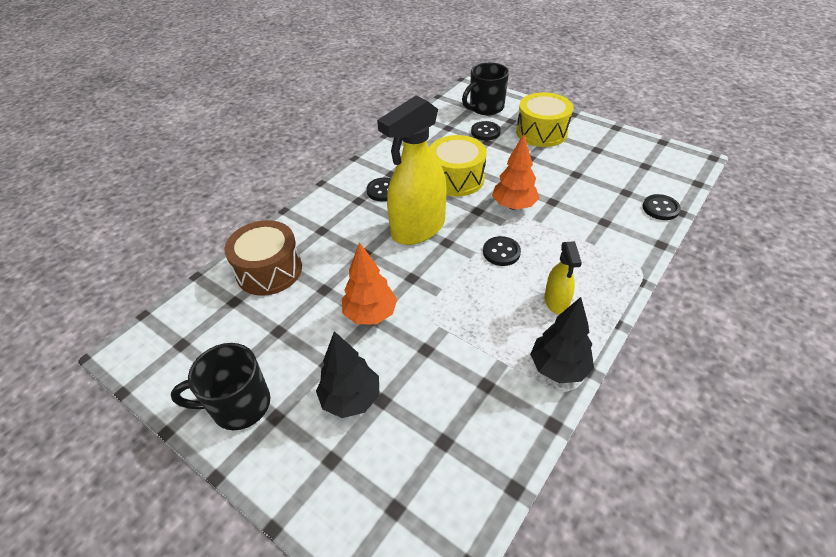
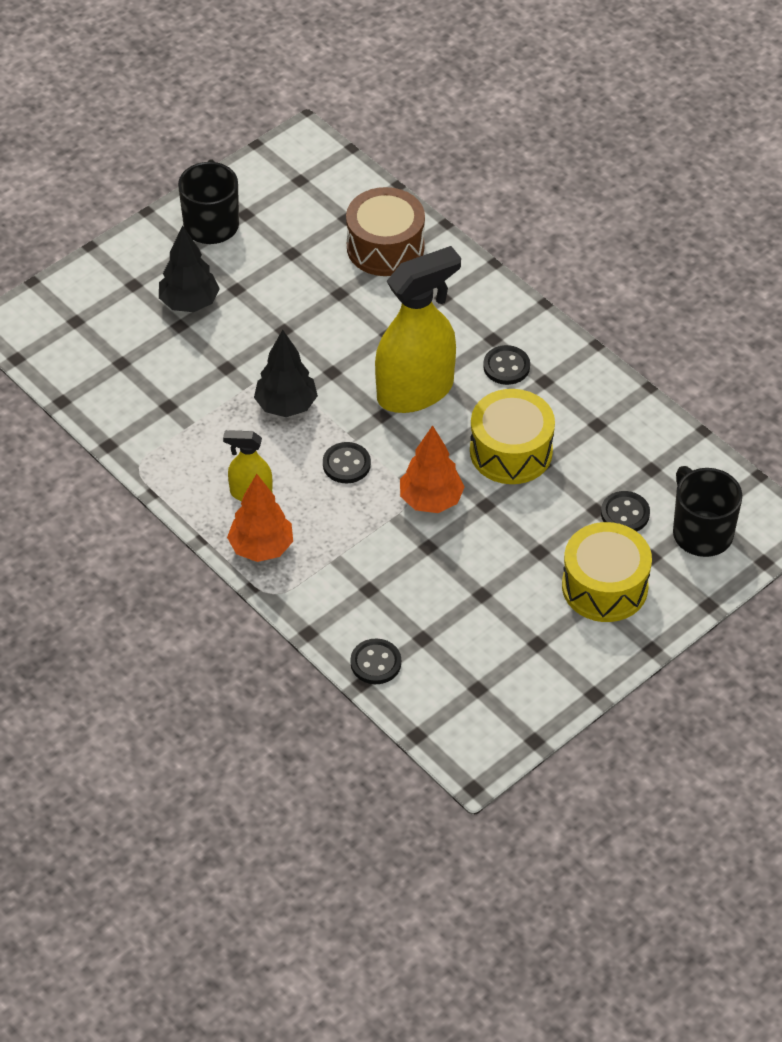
camera: 100 degrees right, 5 degrees up
orange tree [342,242,397,325] -> orange tree moved to [227,474,293,562]
yellow spray bottle [377,95,446,245] -> yellow spray bottle turned 90 degrees clockwise [375,246,461,413]
black tree [530,297,594,383] -> black tree moved to [254,330,318,417]

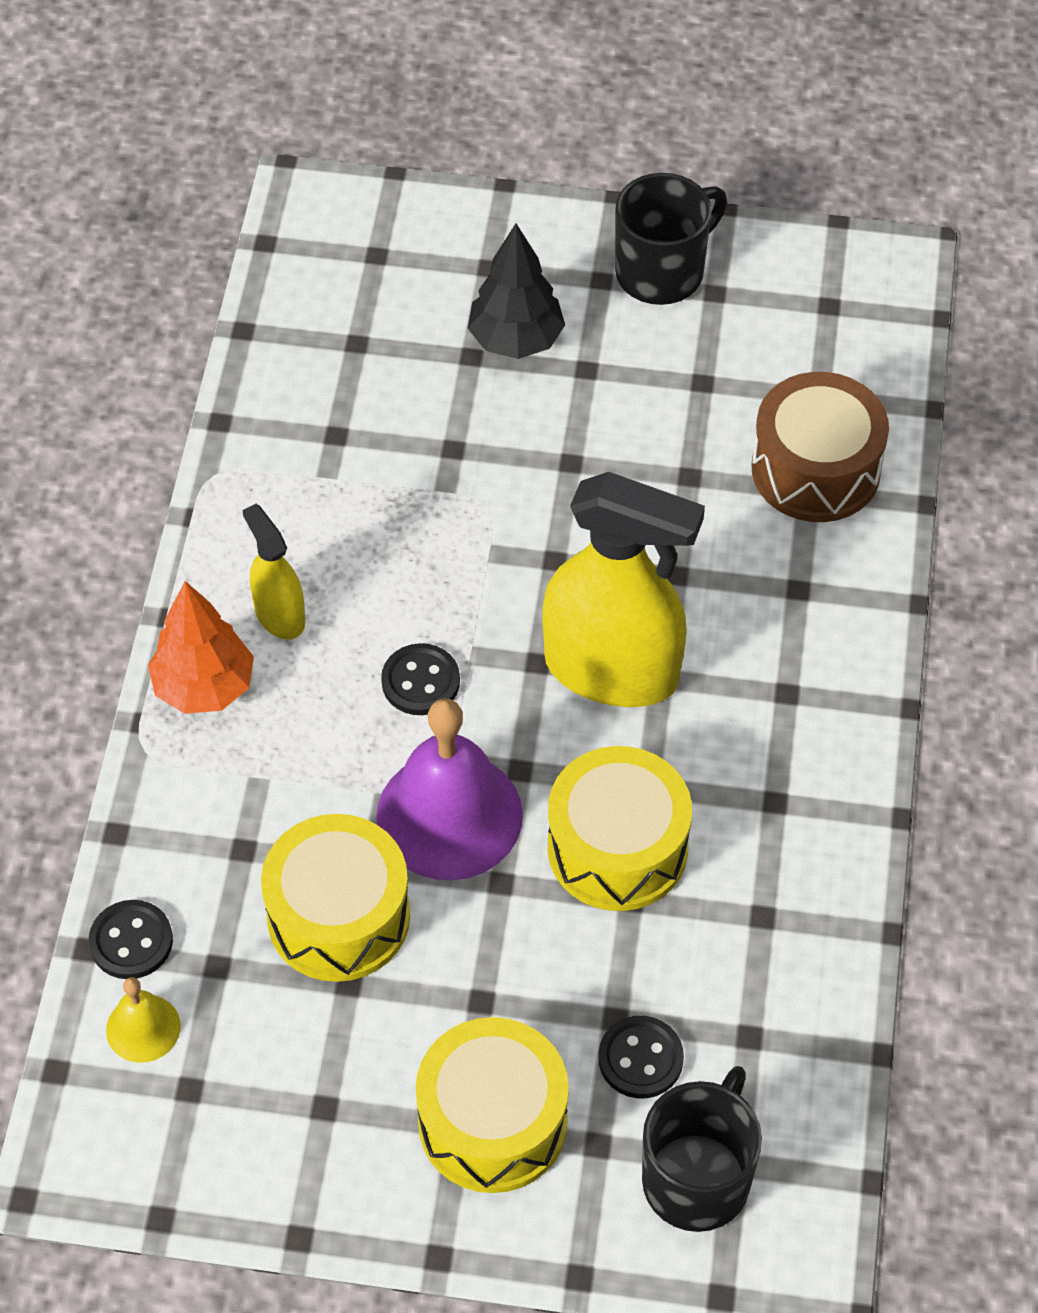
camera: 50 degrees right, 5 degrees up
black tree [254,330,318,417] -> none
orange tree [400,425,464,513] -> purple bell [376,698,523,880]
black button [483,345,530,385] -> none
none -> yellow bell [106,977,180,1063]
none -> yellow drum [261,814,410,982]

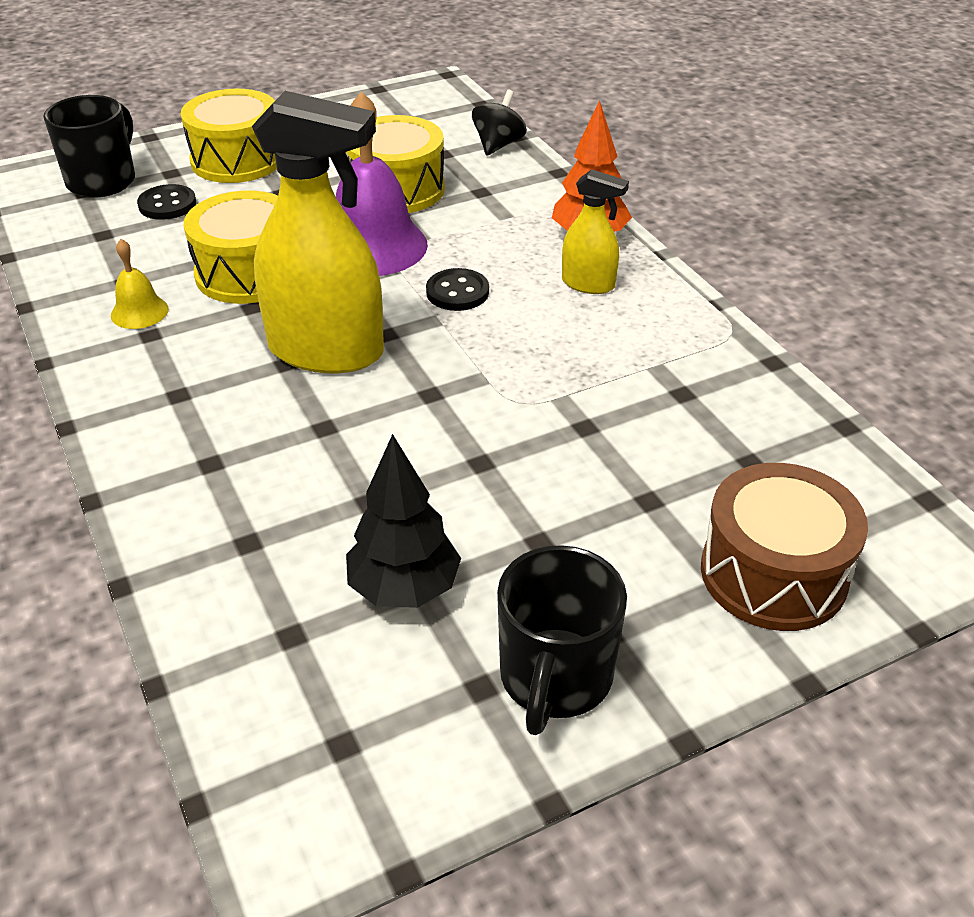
camera: 145 degrees right, 15 degrees down
black button [89,900,173,979] -> black spinning top [472,90,527,156]
yellow bell [106,977,180,1063] -> yellow bell moved to [111,239,169,329]
black tree [468,223,565,359] -> black tree moved to [346,434,461,608]
yellow spray bottle [542,472,705,707] -> yellow spray bottle turned 150 degrees counterclockwise [252,91,384,373]
black mug [642,1066,762,1232] -> black mug turned 150 degrees counterclockwise [43,95,135,198]
brown drum [752,372,889,522] -> brown drum moved to [701,463,868,631]

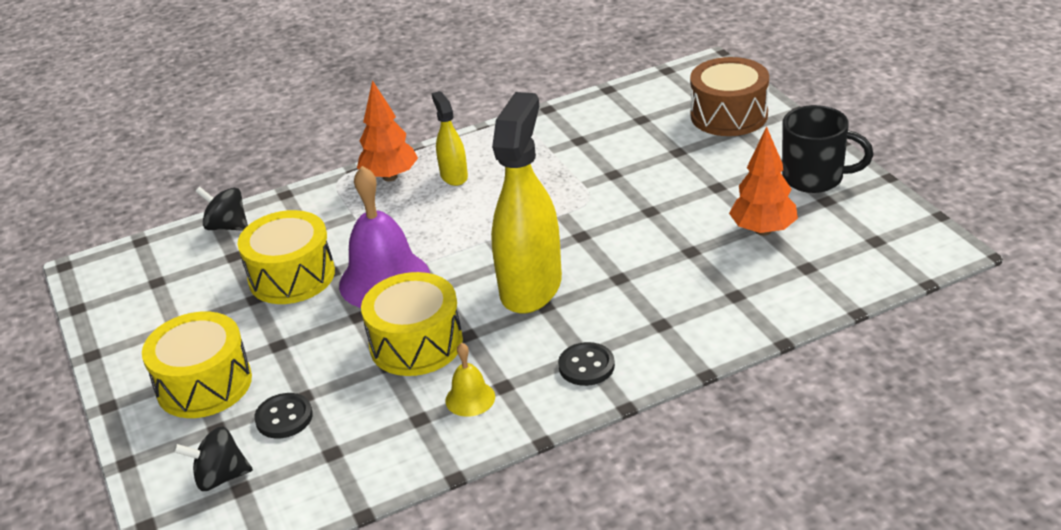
camera: 85 degrees left, 5 degrees down
black mug [43,95,135,198] -> black spinning top [173,427,253,491]
black tree [346,434,461,608] -> orange tree [729,126,798,236]
black button [426,268,489,311] -> black button moved to [558,342,615,386]
yellow spray bottle [562,169,629,294] -> yellow spray bottle turned 45 degrees counterclockwise [432,91,468,186]

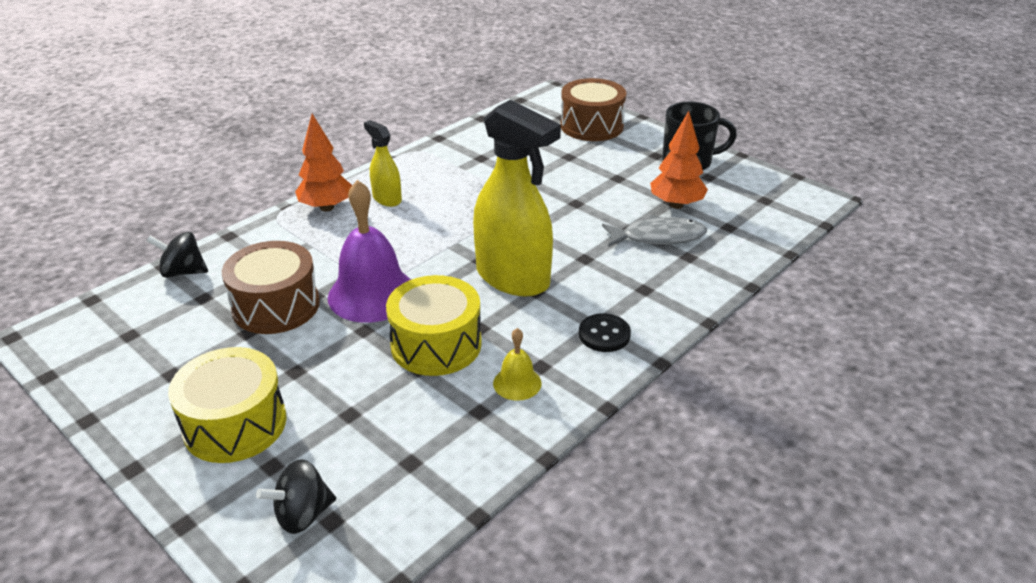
camera: 25 degrees left, 0 degrees up
yellow drum [237,210,335,304] -> brown drum [222,241,320,334]
black button [254,393,313,439] -> none
yellow spray bottle [491,92,562,314] -> yellow spray bottle turned 135 degrees clockwise [473,100,561,296]
none -> grey fish [602,215,707,247]

